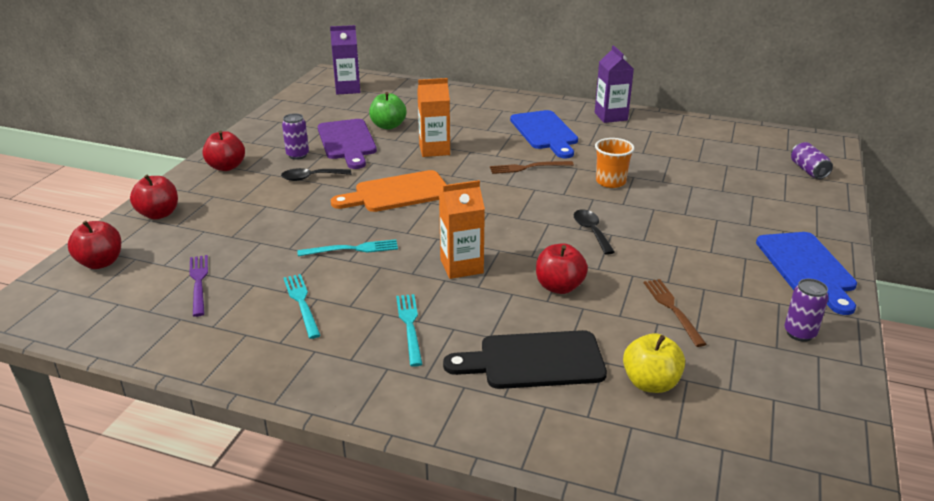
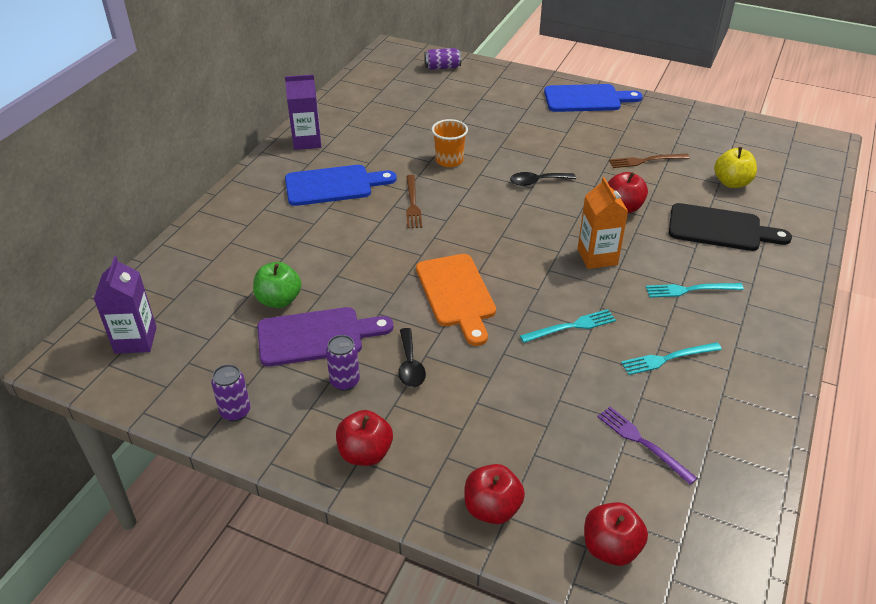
camera: 85 degrees left, 10 degrees up
purple fork [190,255,208,317] -> purple fork turned 60 degrees clockwise [597,407,697,485]
turquoise fork [297,239,398,256] -> turquoise fork turned 75 degrees clockwise [520,309,616,343]
orange carton [417,78,450,157] -> none
black cutting board [443,330,607,389] -> black cutting board turned 75 degrees counterclockwise [669,203,792,251]
purple can [784,279,829,342] -> purple can moved to [211,364,250,422]

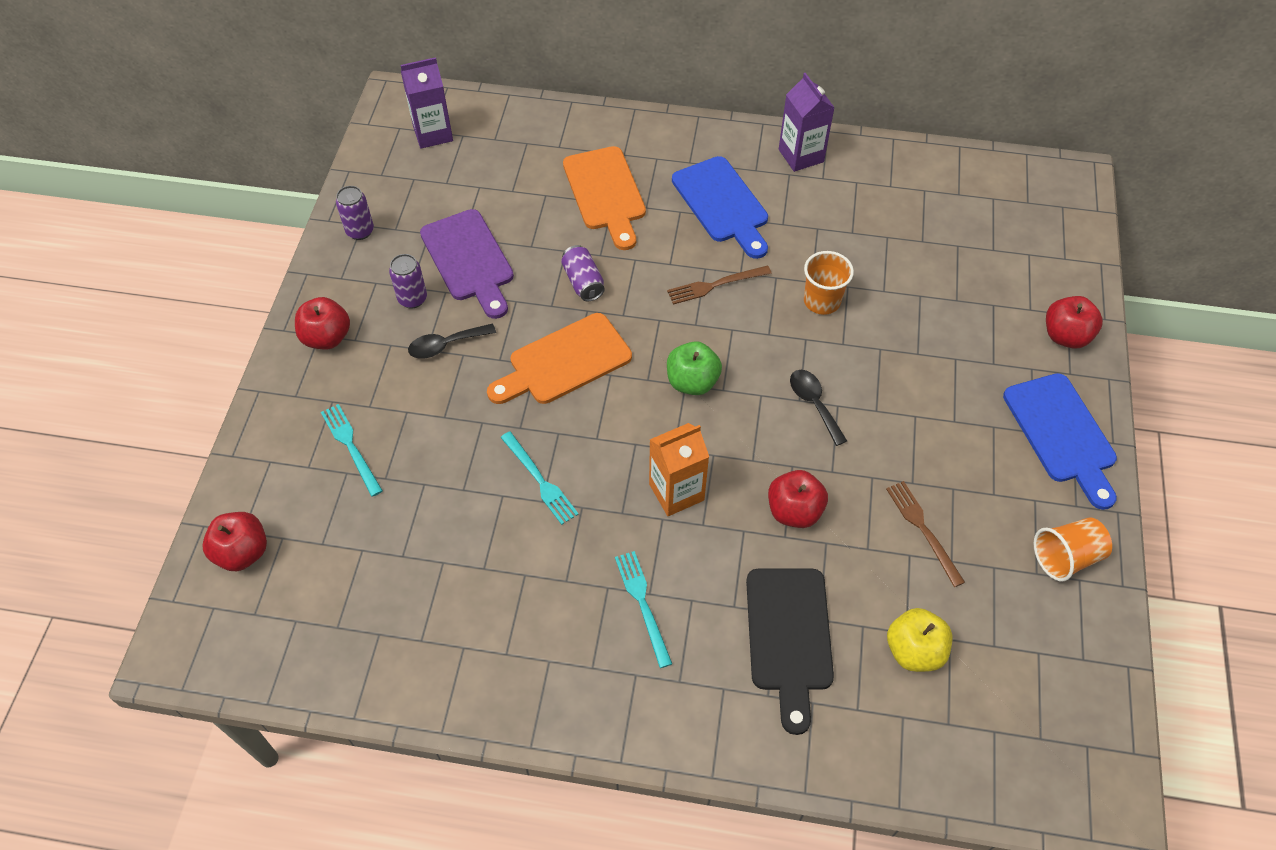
camera: 75 degrees right, 15 degrees up
green apple [253,262,301,308] -> green apple moved to [667,341,722,395]
purple can [424,48,461,70] -> purple can moved to [561,245,605,301]
red apple [464,464,525,524] -> red apple moved to [1046,296,1103,348]
purple fork [597,407,697,485] -> none
turquoise fork [621,342,722,375] -> turquoise fork moved to [321,404,383,497]
none -> orange cutting board [563,146,646,250]
none -> orange cup [1034,517,1112,582]

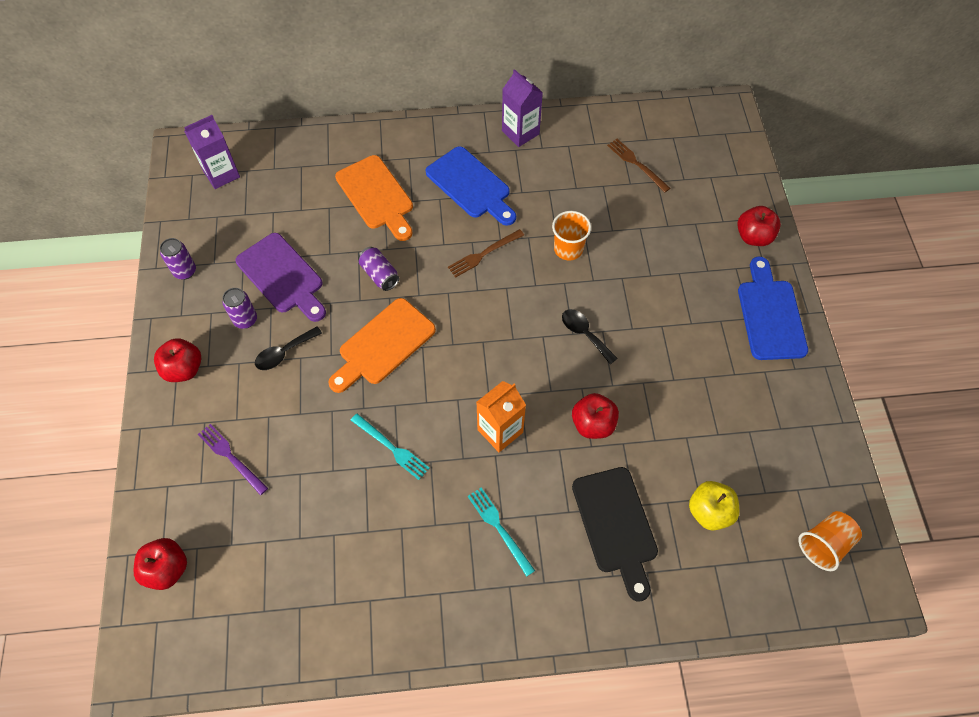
camera: 15 degrees left, 5 degrees up
turquoise fork [321,404,383,497] -> purple fork [198,424,268,495]
green apple [667,341,722,395] -> none
brown fork [886,481,965,587] -> brown fork moved to [607,139,670,192]
blue cutting board [1003,373,1117,510] -> blue cutting board turned 150 degrees counterclockwise [738,257,808,360]
orange cup [1034,517,1112,582] -> orange cup moved to [798,511,862,571]

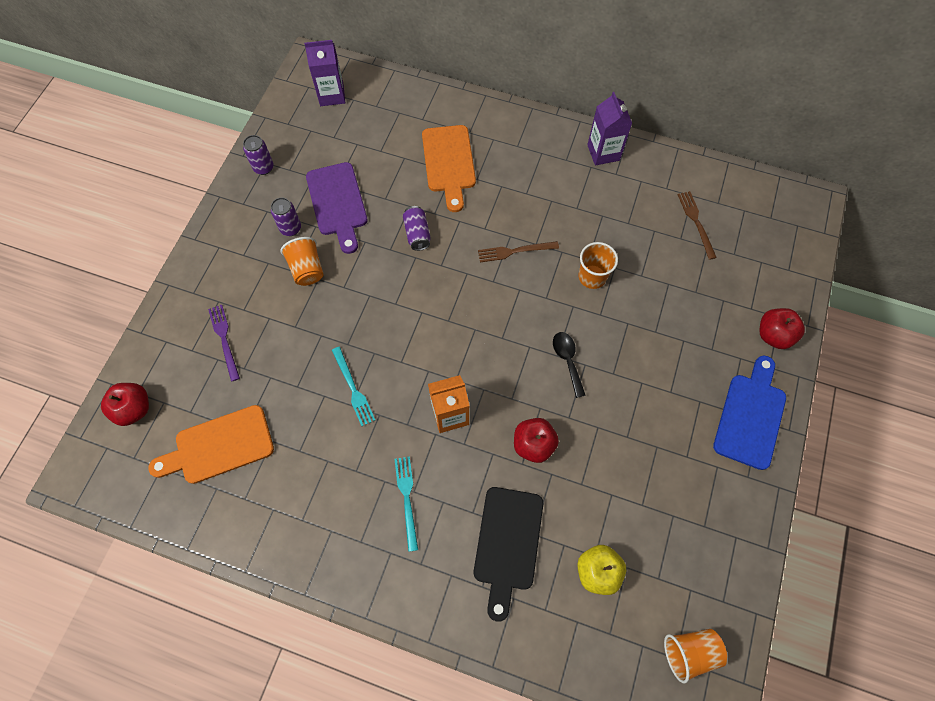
camera: 25 degrees right, 5 degrees up
red apple [154,338,202,382] -> none
black spoon [255,326,322,370] -> orange cup [281,237,324,286]
orange cutting board [328,298,436,393] -> orange cutting board moved to [149,405,274,484]
blue cutting board [426,146,516,226] -> none

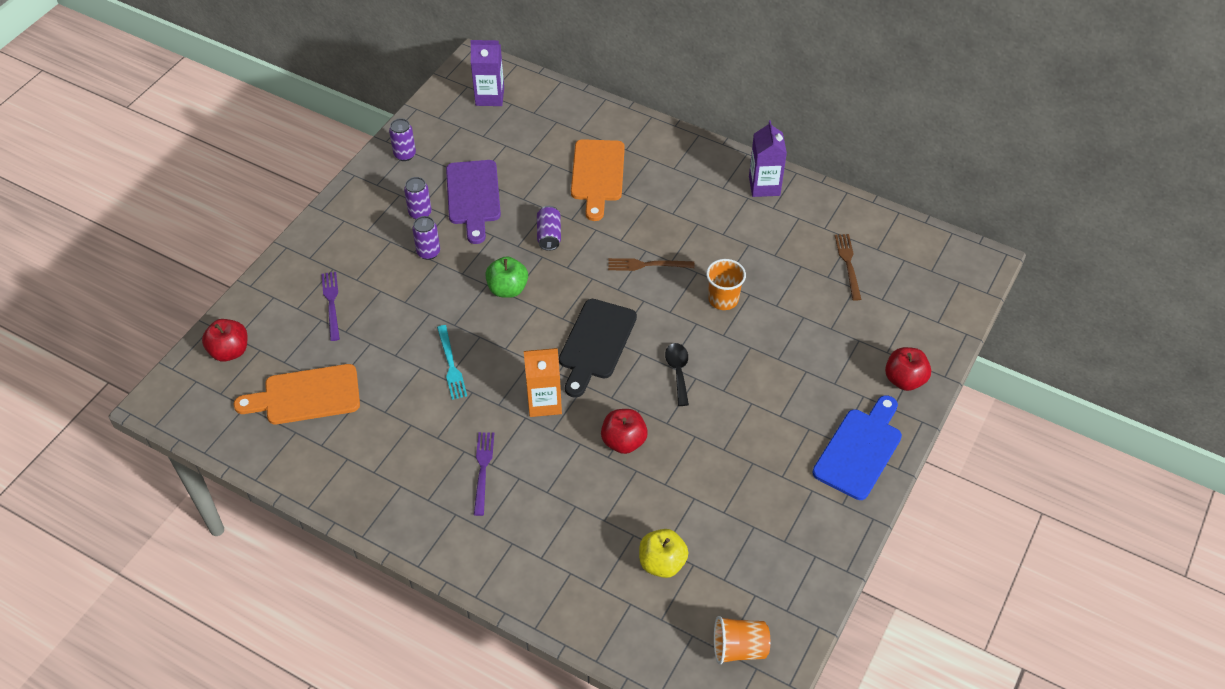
camera: 10 degrees right, 15 degrees down
orange cup [281,237,324,286] -> purple can [412,216,440,260]
turquoise fork [394,457,418,552] -> purple fork [474,432,494,516]
black cutting board [474,487,543,622] -> black cutting board moved to [559,299,637,398]
none -> green apple [485,256,528,298]

